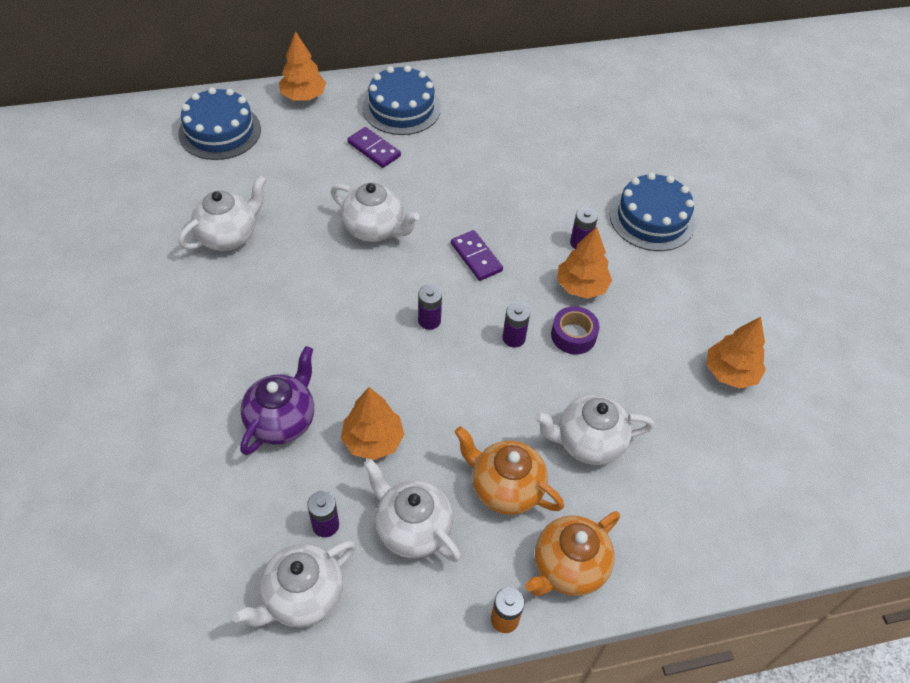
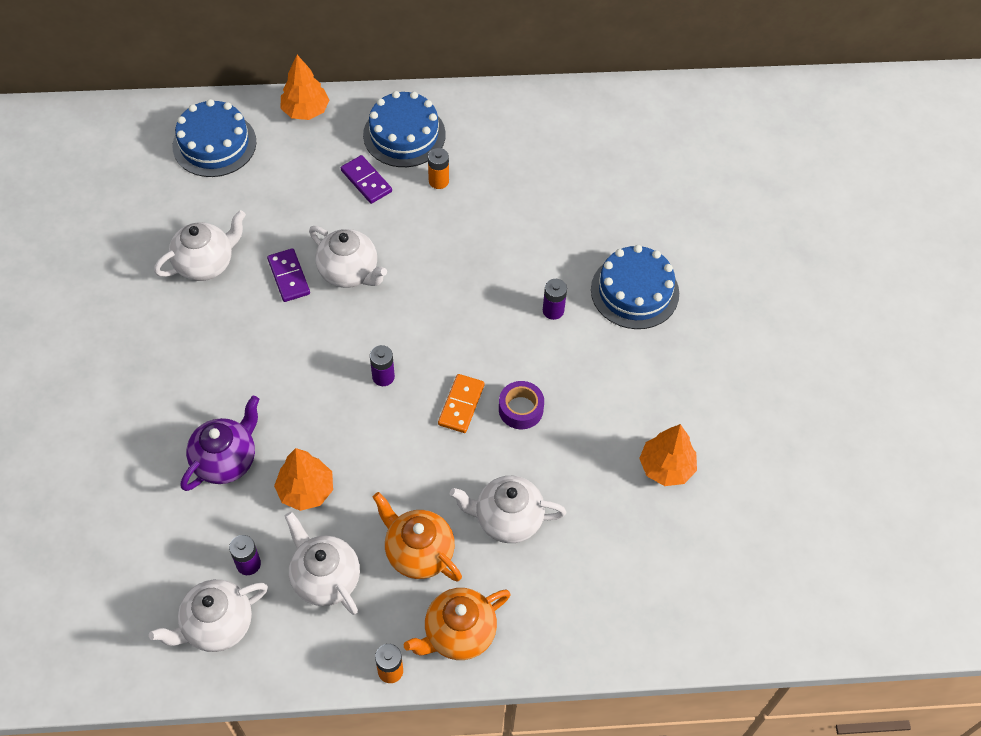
camera: 10 degrees right, 5 degrees up
purple domino [451,230,503,281] -> purple domino moved to [267,248,310,302]
purple battery [503,302,530,347] -> orange domino [438,374,485,433]
orange tree [557,226,612,299] -> none
none -> orange battery [428,148,449,189]

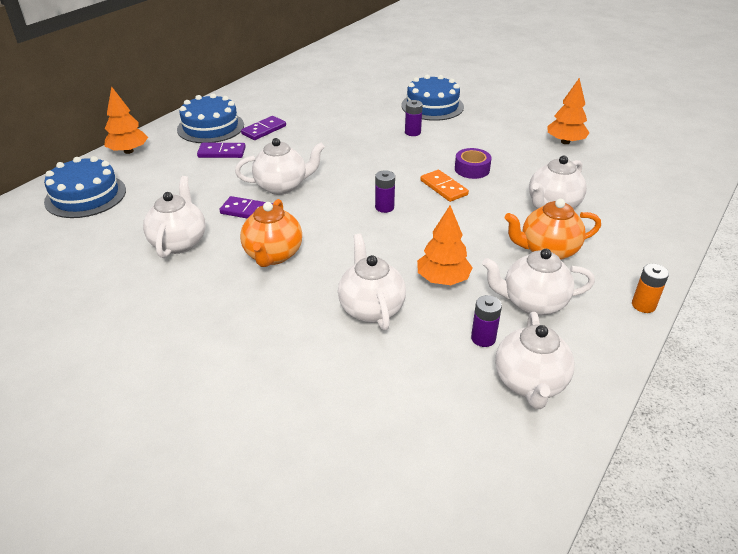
camera: 50 degrees left, 20 degrees down
purple teapot [181,396,260,491] -> white teapot [338,234,406,330]
orange teapot [404,588,510,660] -> orange teapot moved to [240,199,302,267]
orange battery [428,148,449,189] -> purple domino [241,116,286,140]

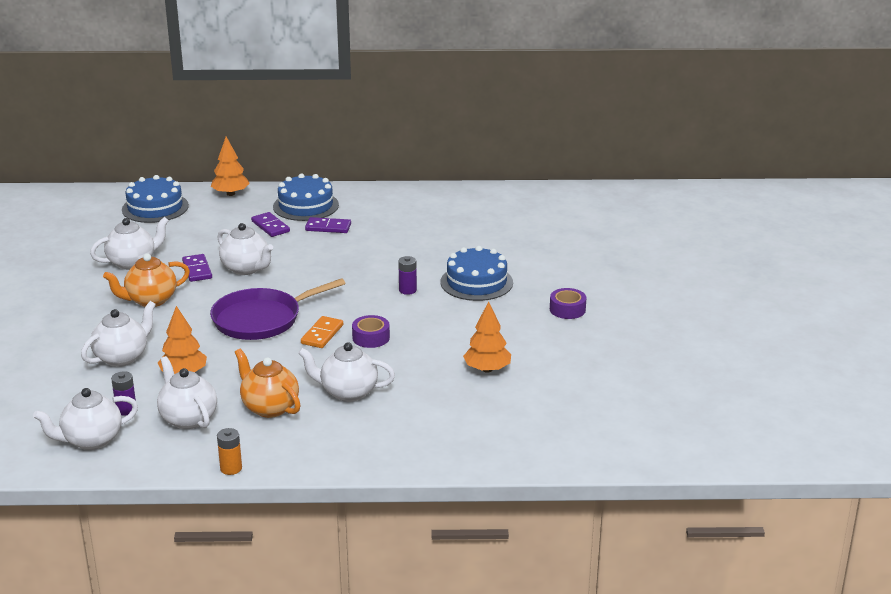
camera: 55 degrees right, 10 degrees down
purple battery [375,170,395,213] -> purple pan [210,278,346,340]
none -> purple tape [550,288,586,319]

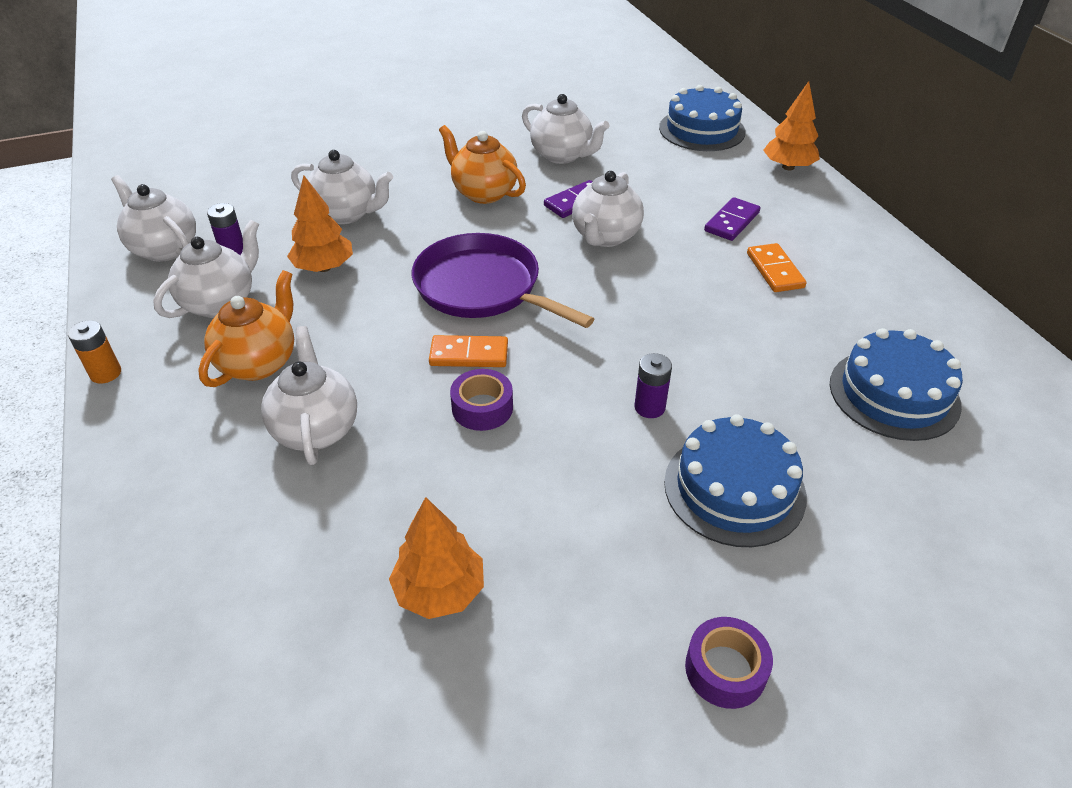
camera: 70 degrees right, 15 degrees up
blue cake [273,173,339,221] -> blue cake moved to [830,328,963,441]
purple domino [305,217,351,233] -> orange domino [747,243,807,292]

